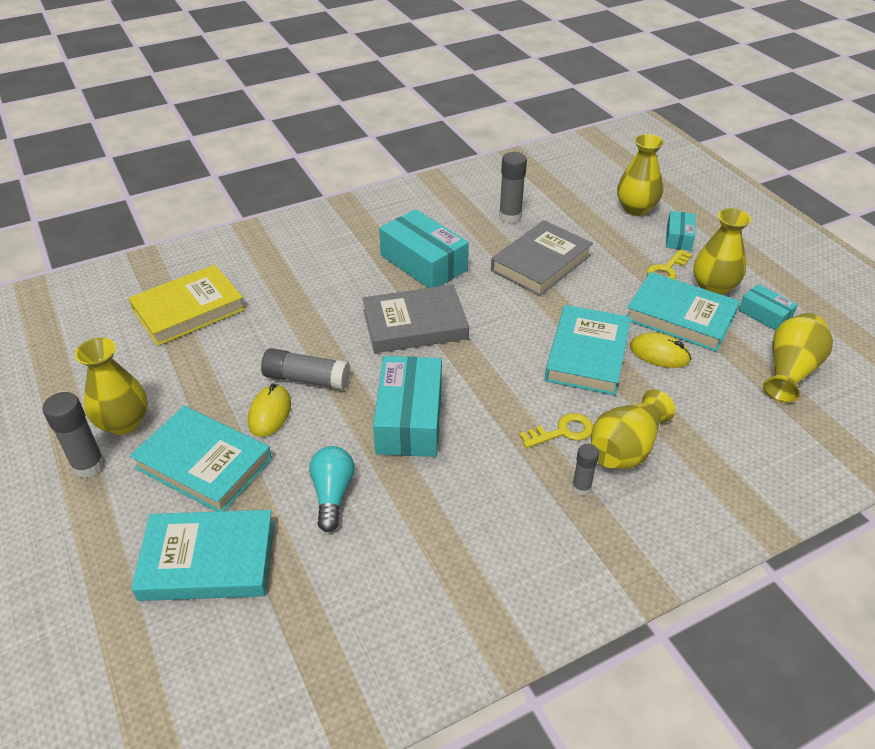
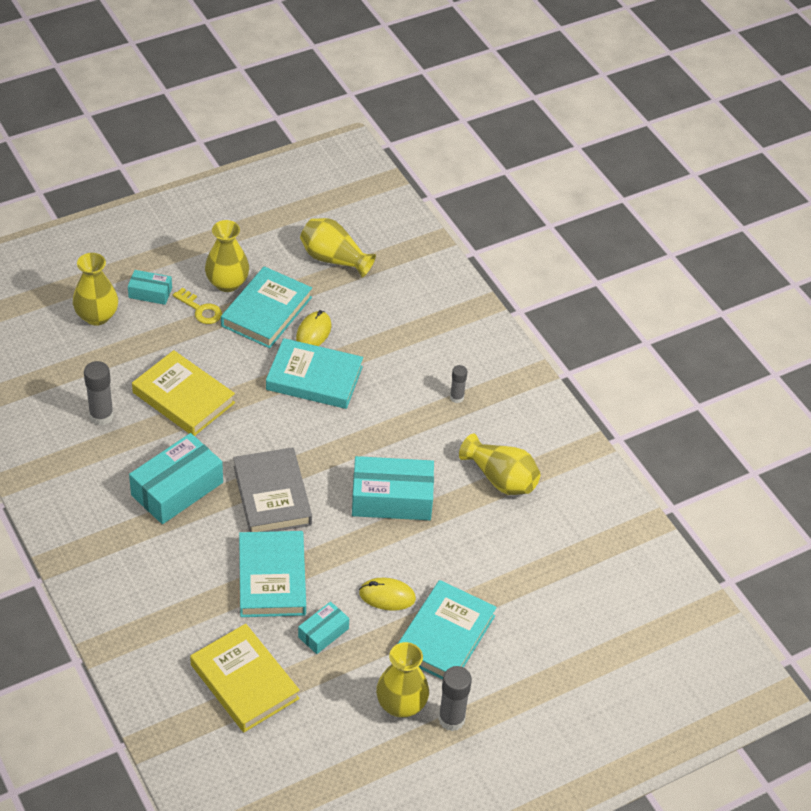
camera: 95 degrees left, 5 degrees up
turquoise book [131,510,274,601] -> turquoise book moved to [239,531,306,617]
grey glue stick [261,348,350,390] -> none
turquoise light bulb [309,446,354,532] -> none
grey book [491,220,593,296] -> yellow book [132,350,235,436]
yellow key [519,413,593,448] -> none
yellow vase [591,389,675,469] -> yellow vase moved to [459,434,540,495]
turquoise box [738,284,798,331] -> turquoise box moved to [298,601,349,654]

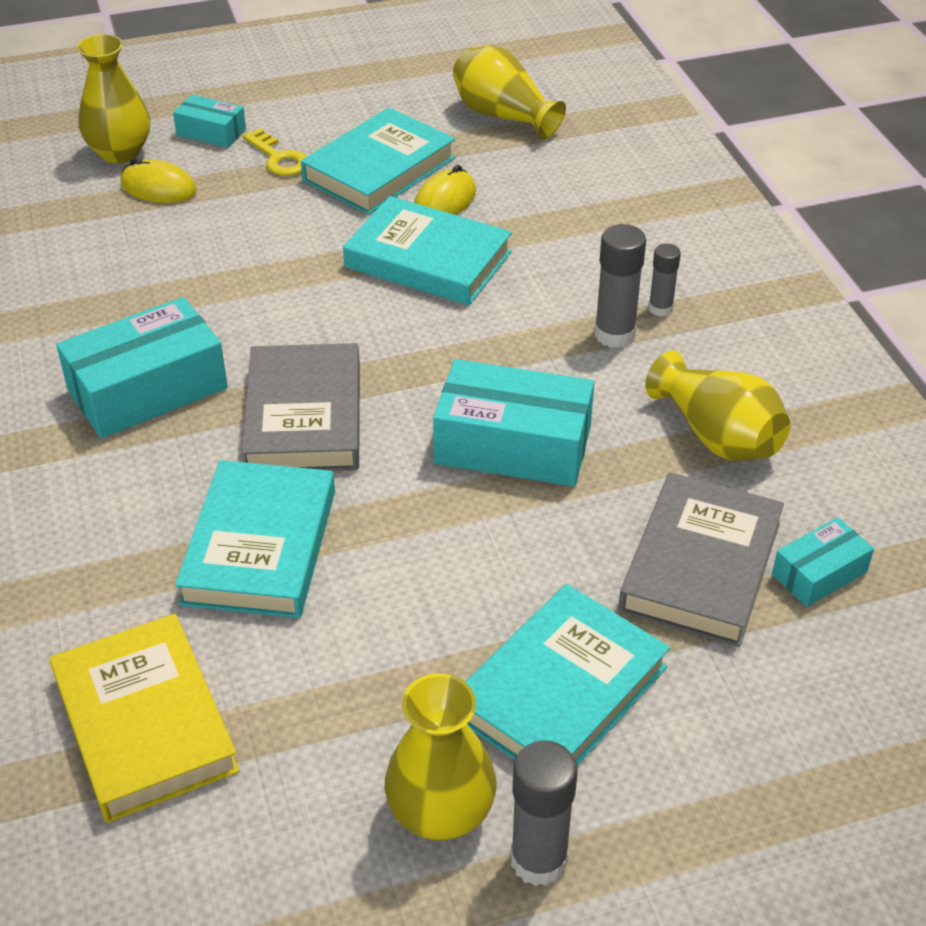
camera: 15 degrees right, 5 degrees down
grey glue stick [84,361,114,426] -> grey glue stick moved to [595,224,646,348]
yellow book [132,350,235,436] -> none
yellow vase [205,220,249,292] -> none
turquoise box [298,601,349,654] -> turquoise box moved to [772,517,874,607]
yellow mouse [359,578,416,611] -> yellow mouse moved to [120,158,197,203]
none -> grey book [618,472,784,647]

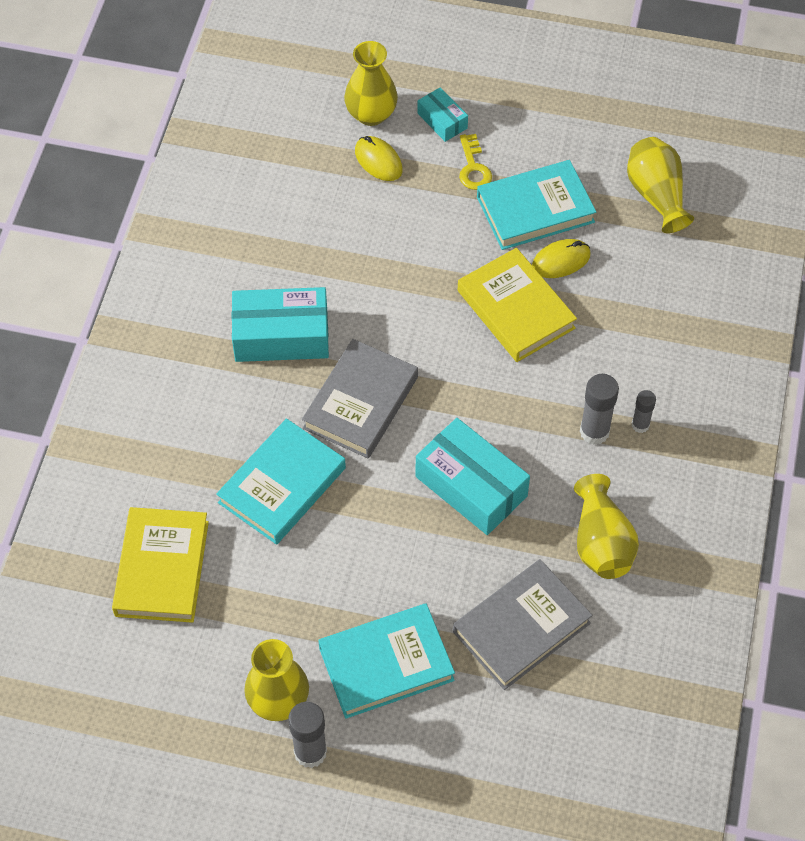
camera: 30 degrees right, 15 degrees up
turquoise book [343,196,512,306] -> yellow book [458,248,577,362]
turquoise box [772,517,874,607] -> none

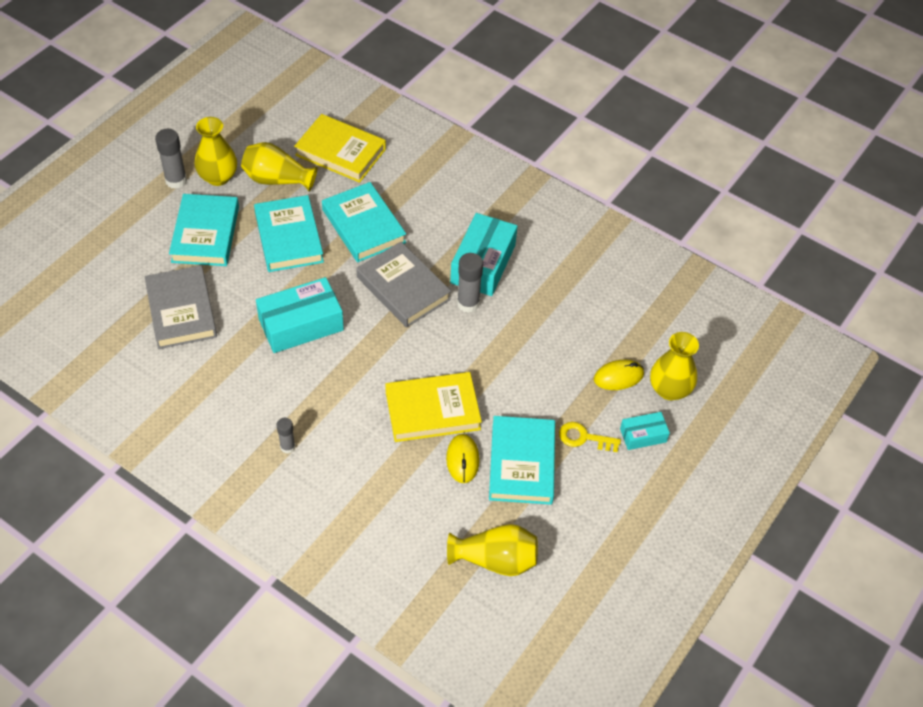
camera: 110 degrees right, 5 degrees down
yellow vase [574,474,639,579] -> yellow vase moved to [241,142,317,192]
grey glue stick [580,374,619,445] -> grey glue stick moved to [457,253,483,313]
none -> turquoise book [254,195,324,272]

